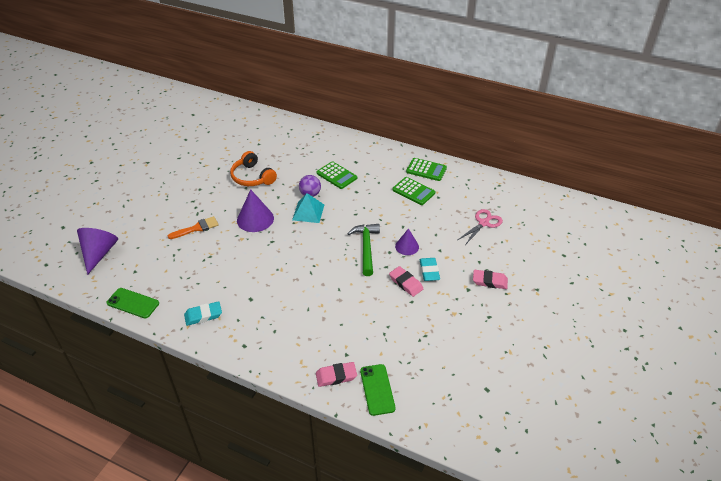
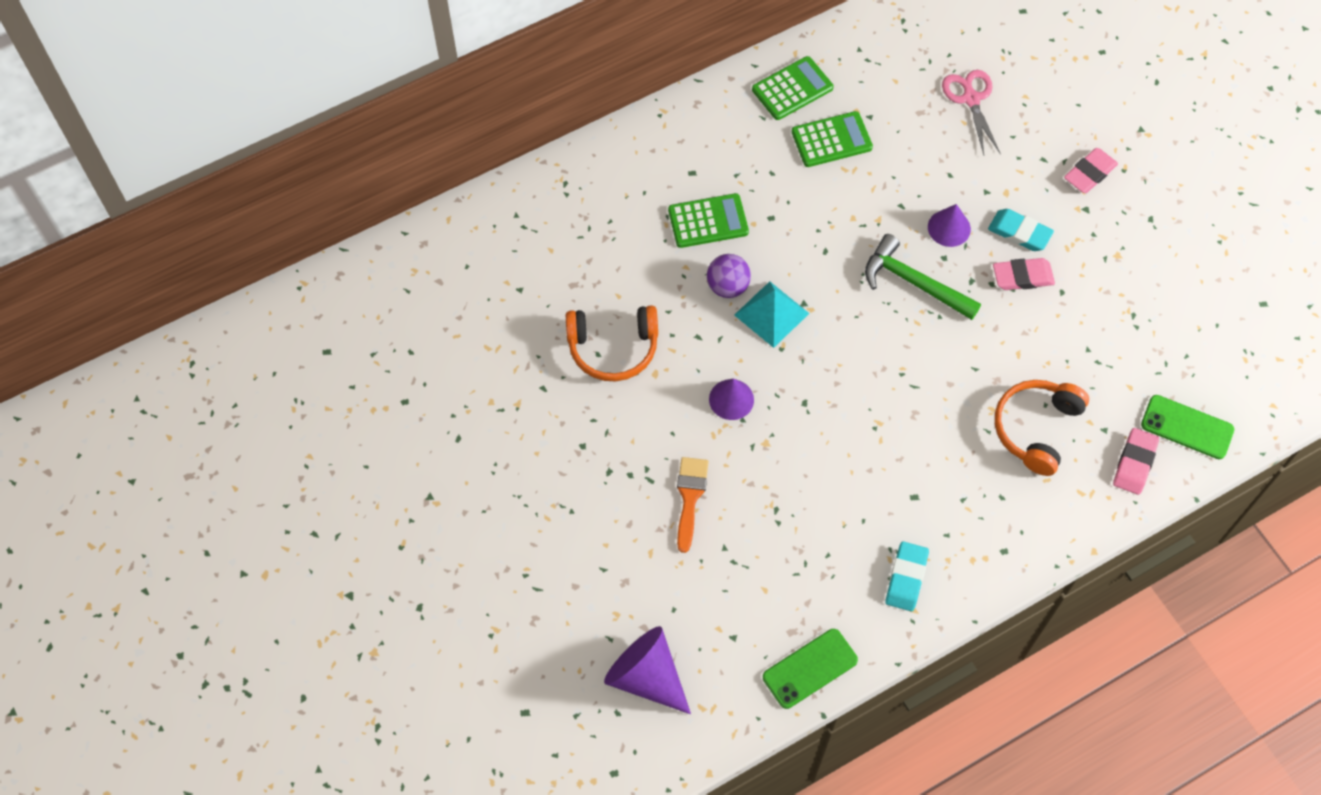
camera: 55 degrees left, 20 degrees up
purple cone [237,189,274,232] -> purple cone [709,378,754,420], size x0.62
none -> orange headphones [995,380,1089,476]

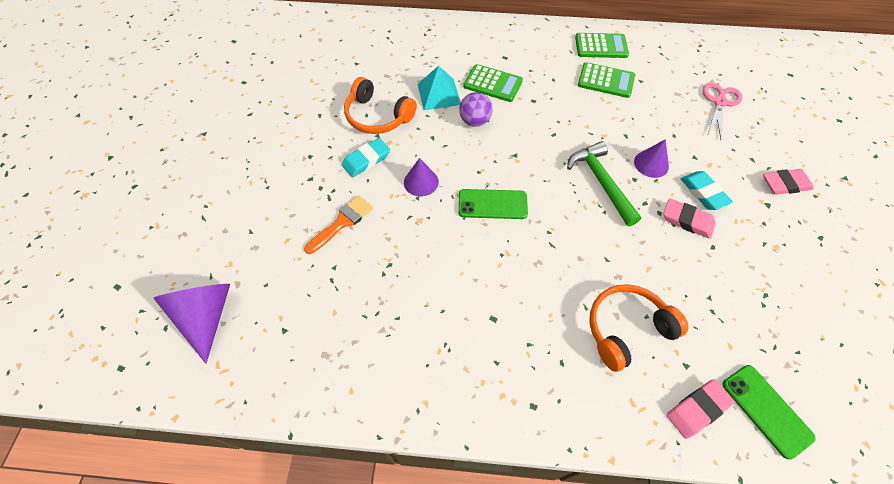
camera: 35 degrees right, 5 degrees down
turquoise pyramid [734,281,810,348] -> turquoise pyramid moved to [418,66,461,110]
green phone [763,629,858,709] -> green phone moved to [458,189,528,219]
turquoise eraser [885,541,929,611] -> turquoise eraser moved to [342,138,390,177]

